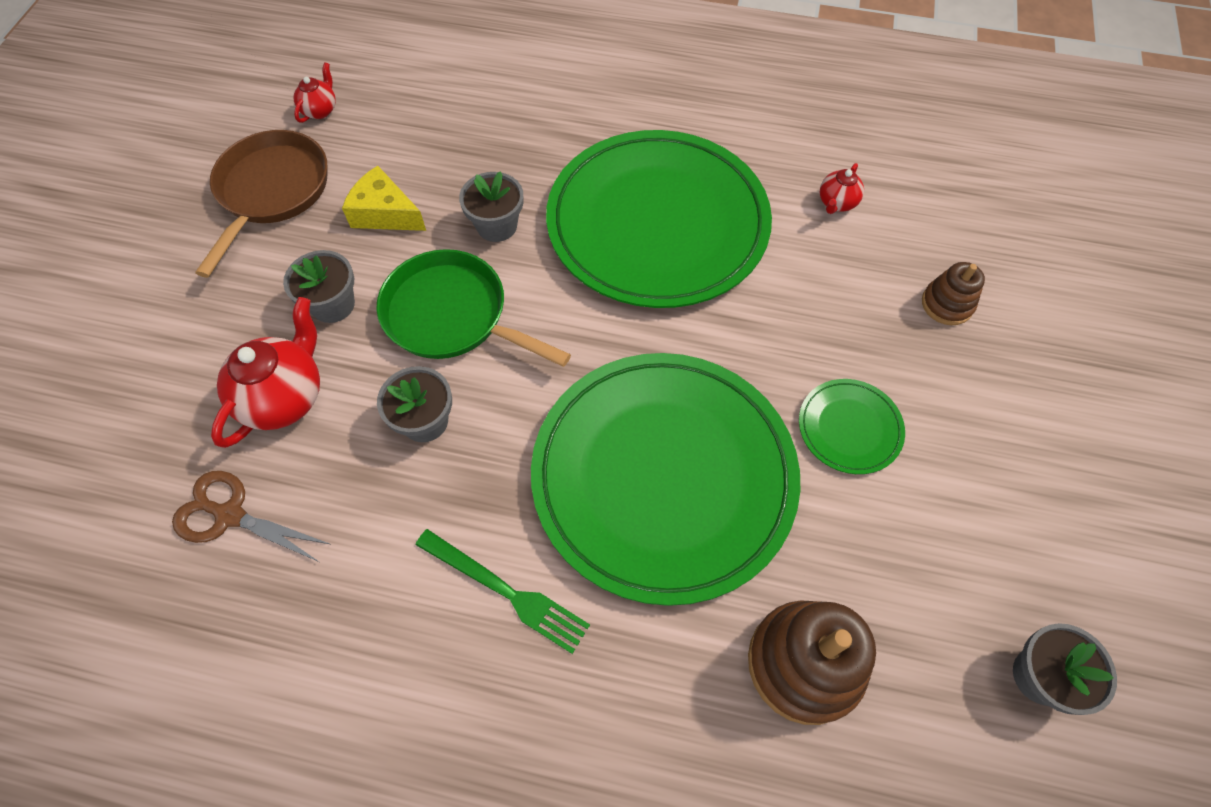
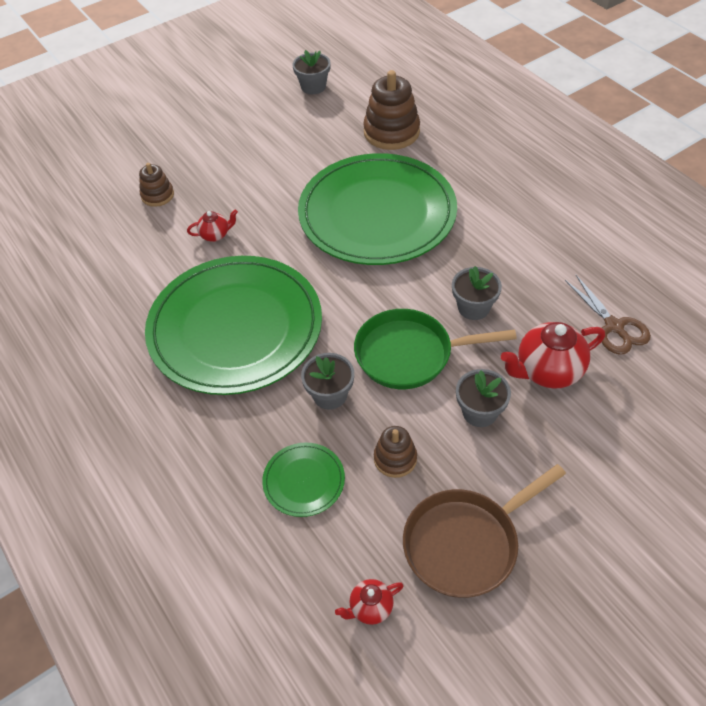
camera: 135 degrees left, 10 degrees down
yellow cheese [342,166,426,231] -> brown stacking toy [374,426,417,478]
green pan [376,249,571,367] -> green pan turned 105 degrees clockwise [354,309,517,389]
green fork [415,529,590,654] -> none
green plate [799,379,905,474] -> green plate moved to [262,442,345,517]
red teapot [820,163,864,214] -> red teapot moved to [187,210,238,242]

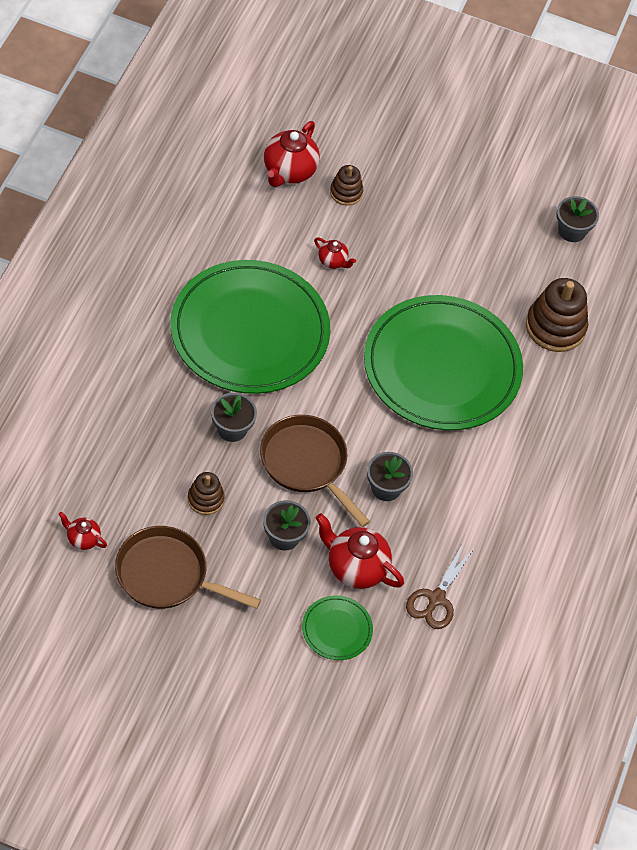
camera: 45 degrees right, 5 degrees up
green plate [262,442,345,517] -> green plate moved to [302,595,373,660]
green pan [354,309,517,389] -> brown pan [260,415,370,527]
none -> red teapot [264,121,320,187]

